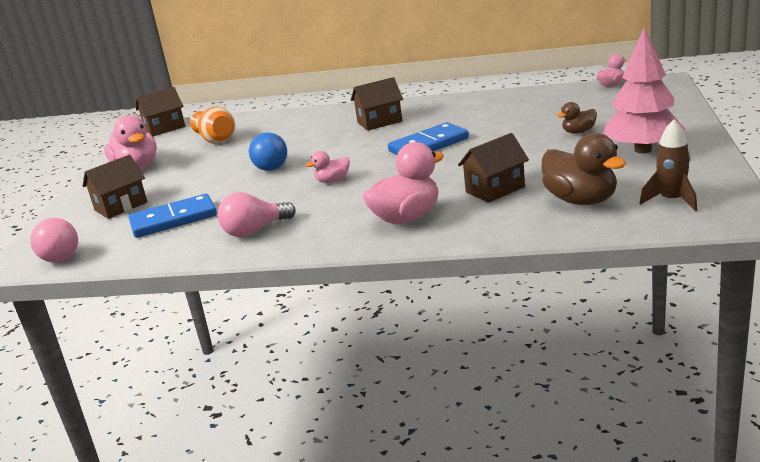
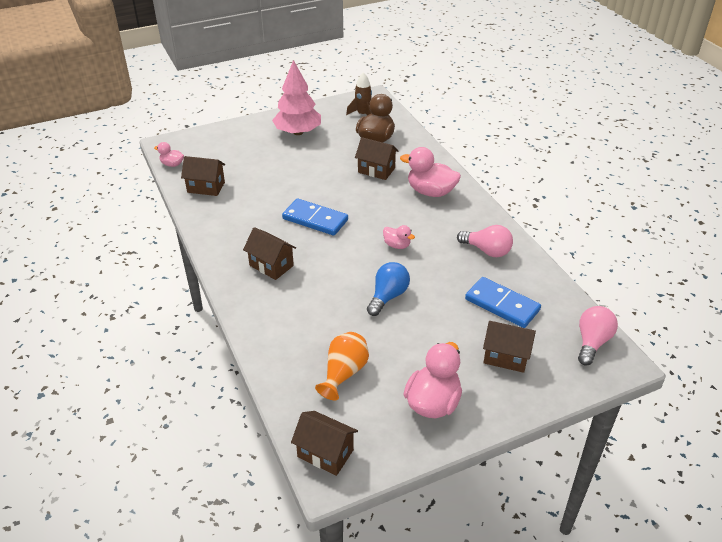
camera: 125 degrees left, 15 degrees up
brown duck [557,102,597,134] -> none
none -> brown house [181,156,225,196]

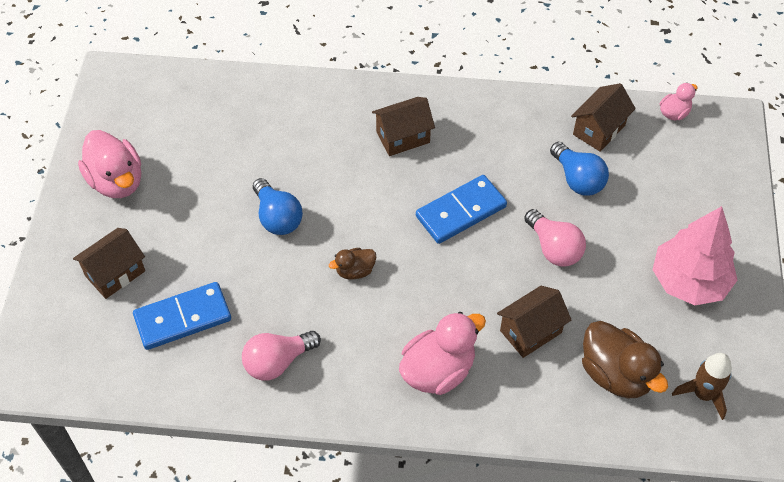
camera: 120 degrees right, 15 degrees up
brown house [291,411,358,476] -> none
orange vase [315,332,369,400] -> none
pink duck [383,225,415,249] -> brown duck [329,248,376,280]
pink light bulb [578,306,618,365] -> pink light bulb moved to [524,209,586,266]
none -> blue light bulb [550,142,609,196]

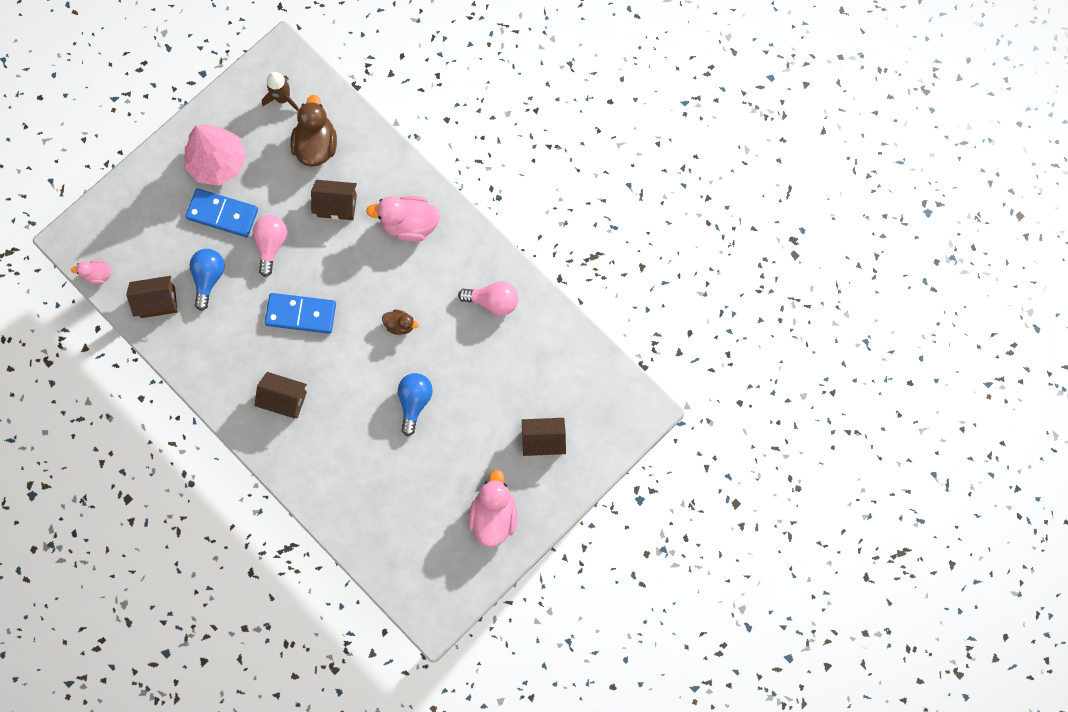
camera: 140 degrees left, 20 degrees up
blue domino [133,282,231,350] -> blue domino moved to [185,188,258,237]

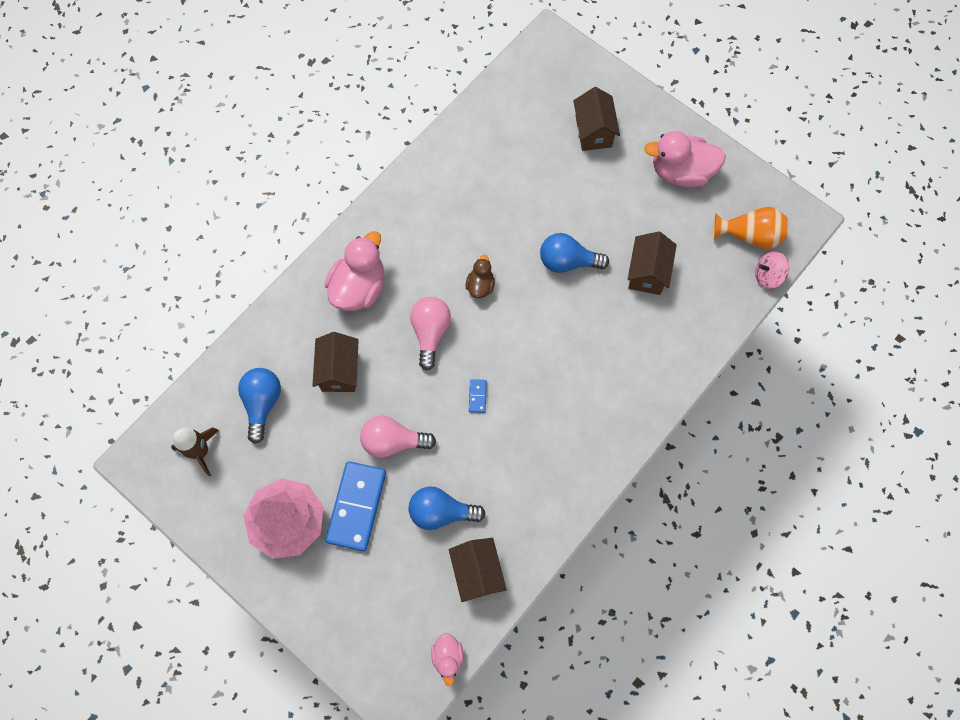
camera: 95 degrees left, 5 degrees down
brown house [254,372,307,418] -> brown house moved to [627,232,677,295]
blue domino [265,293,336,334] -> blue domino [469,379,487,413], size x0.42
brown duck [291,94,337,167] -> blue light bulb [238,368,281,444]
pink duck [366,196,440,242] -> pink duck turned 150 degrees counterclockwise [325,231,384,311]
pink light bulb [458,281,518,316] -> pink light bulb moved to [410,297,451,371]
none -> orange vase [714,207,788,249]
none -> pink spinning top [755,251,789,289]

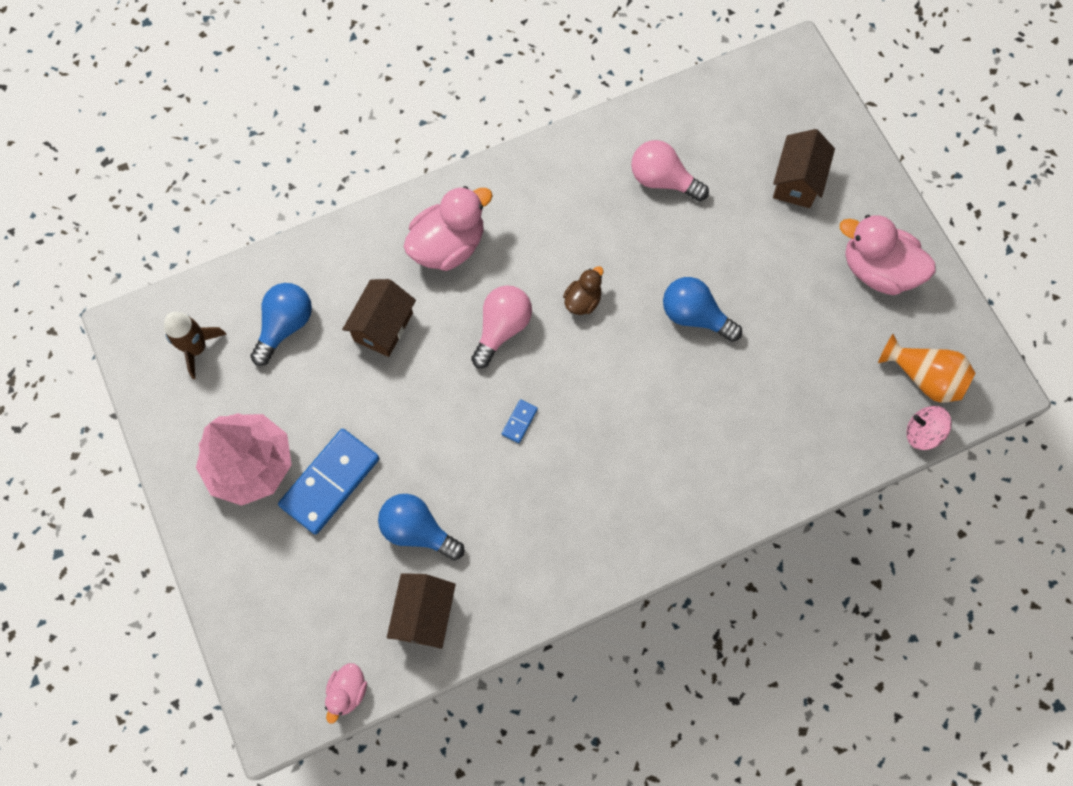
camera: 25 degrees right, 0 degrees up
pink light bulb [360,415,436,458] -> pink light bulb moved to [631,140,709,201]
brown house [627,232,677,295] -> none

